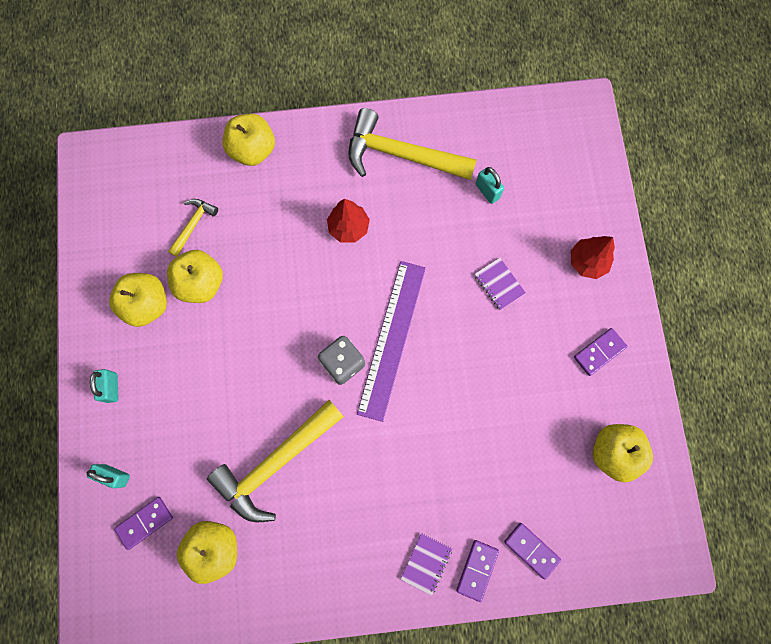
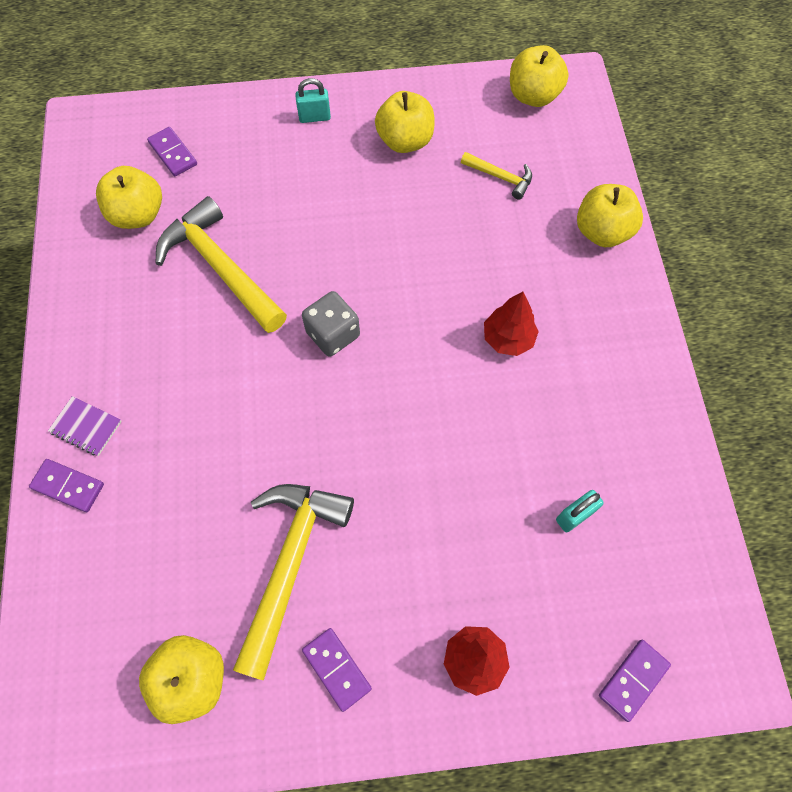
camera: 90 degrees right, 10 degrees down
turquoise padlock [87,464,130,488] -> none
yellow apple [167,250,223,303] -> yellow apple moved to [510,45,569,107]
yellow hammer [348,108,477,180] -> yellow hammer moved to [233,484,354,681]
purple ruler [357,261,426,422] -> none
purple notebook [475,258,526,310] -> none
purple domino [504,523,561,580] -> purple domino moved to [599,640,671,722]

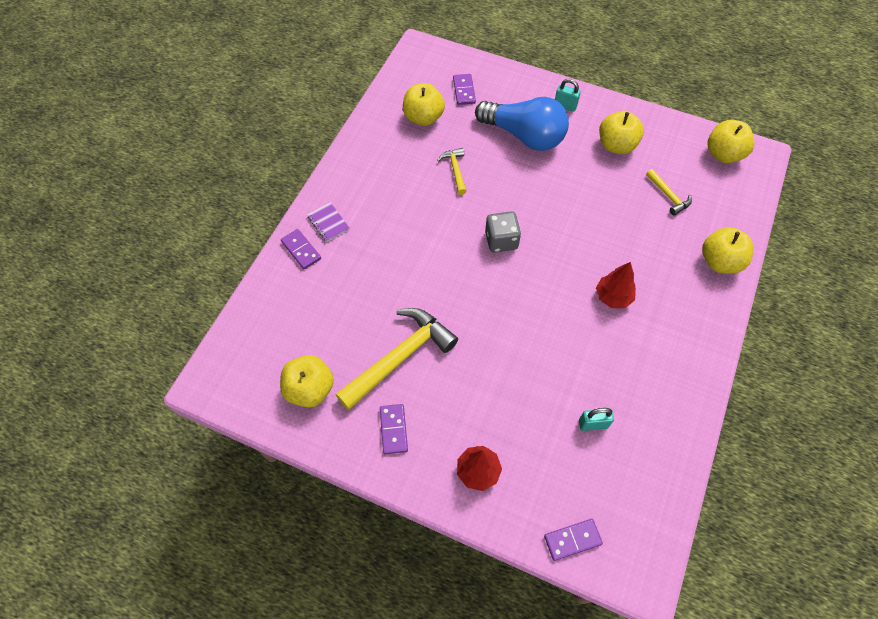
camera: 30 degrees right, 5 degrees down
yellow hammer [155,196,287,333] -> yellow hammer [437,148,467,195], size x0.48
none -> blue light bulb [475,97,569,151]

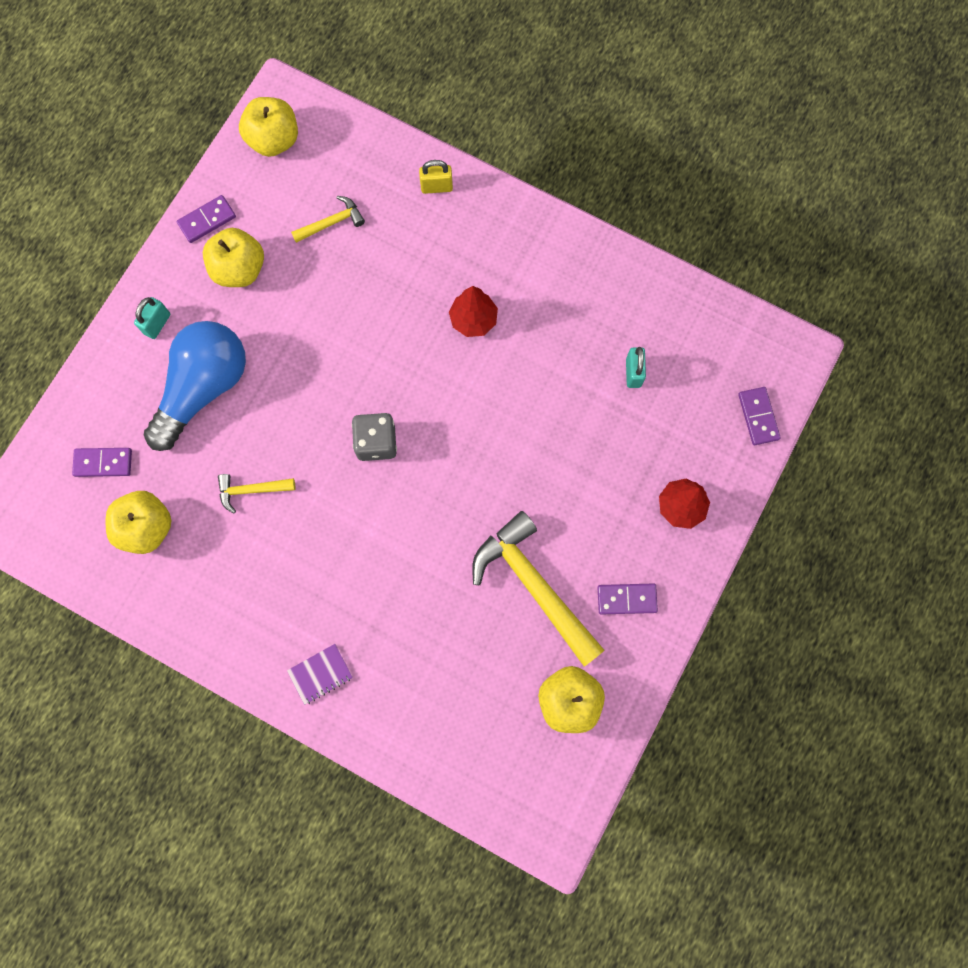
camera: 85 degrees left, 15 degrees up
purple domino [281,229,321,269] -> purple domino moved to [177,195,236,243]
yellow apple [702,227,753,273] -> yellow padlock [419,160,453,194]

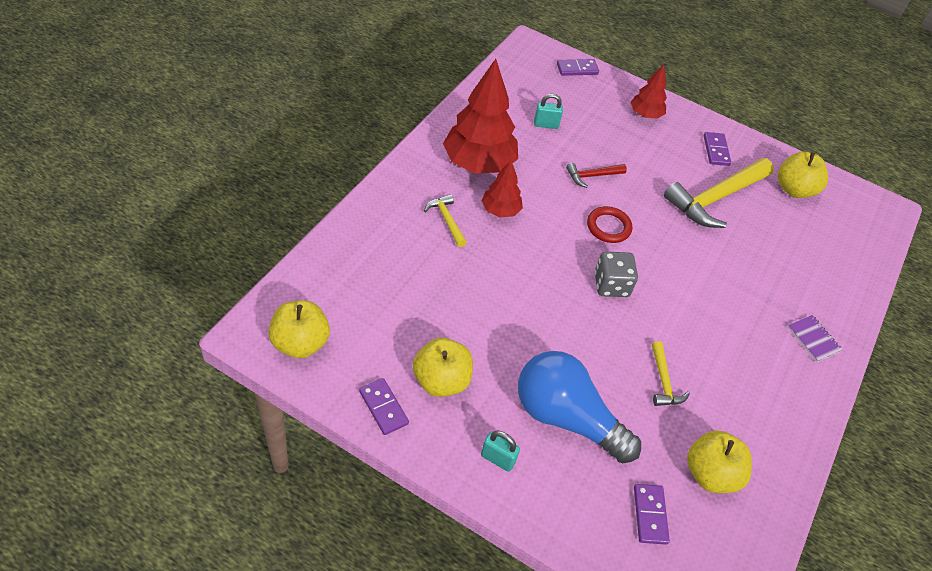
camera: 95 degrees left, 25 degrees down
yellow hammer [291,196,365,243] -> yellow hammer moved to [424,194,467,247]
yellow padlock [419,160,453,194] -> none
none -> red tree [443,59,518,174]
none -> red hammer [566,163,627,188]
none -> red ring [587,206,632,243]

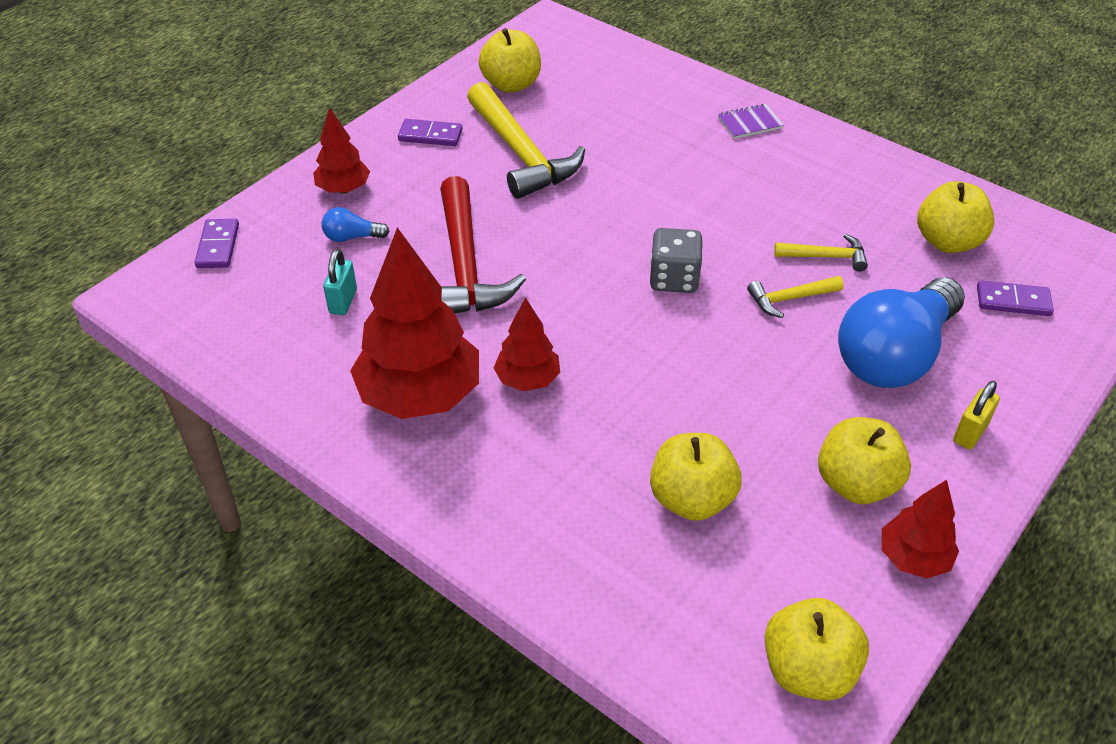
camera: 75 degrees left, 5 degrees down
purple domino [359,378,409,435] -> red tree [882,480,959,579]
yellow hammer [424,194,467,247] -> yellow hammer moved to [747,276,844,318]
turquoise padlock [481,431,520,472] -> yellow padlock [953,381,1000,450]
red hammer [566,163,627,188] -> red hammer [440,176,526,313], size x2.06
red ring [587,206,632,243] -> none
none -> blue light bulb [322,207,390,242]
none -> yellow apple [650,433,742,521]

